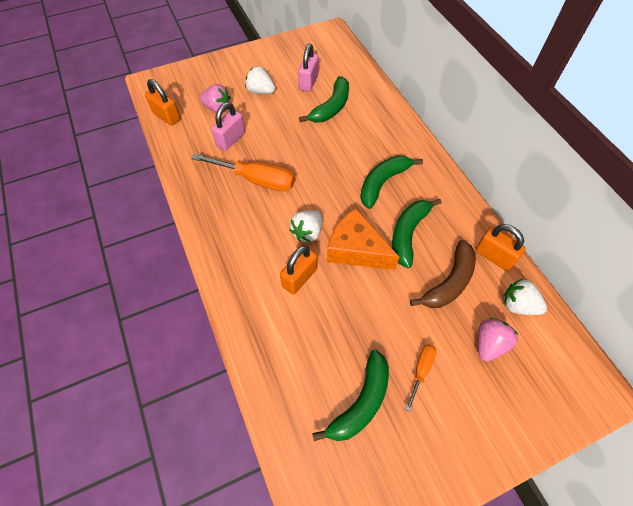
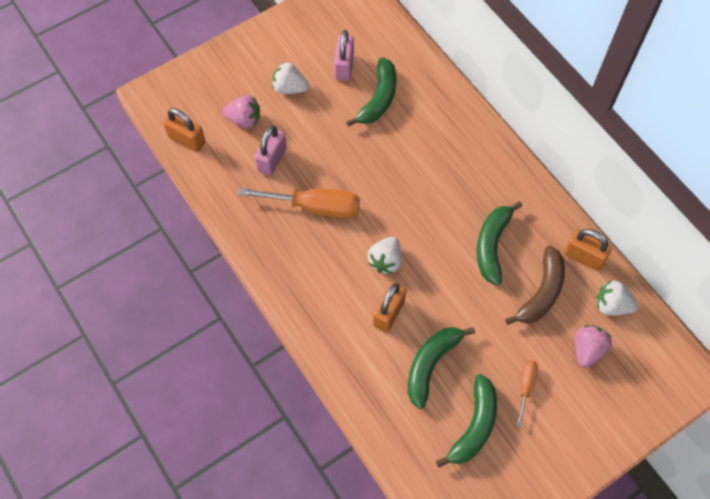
camera: 10 degrees left, 5 degrees up
orange cheese [327,208,399,270] -> none
green banana [360,155,423,209] -> green banana moved to [408,327,475,409]

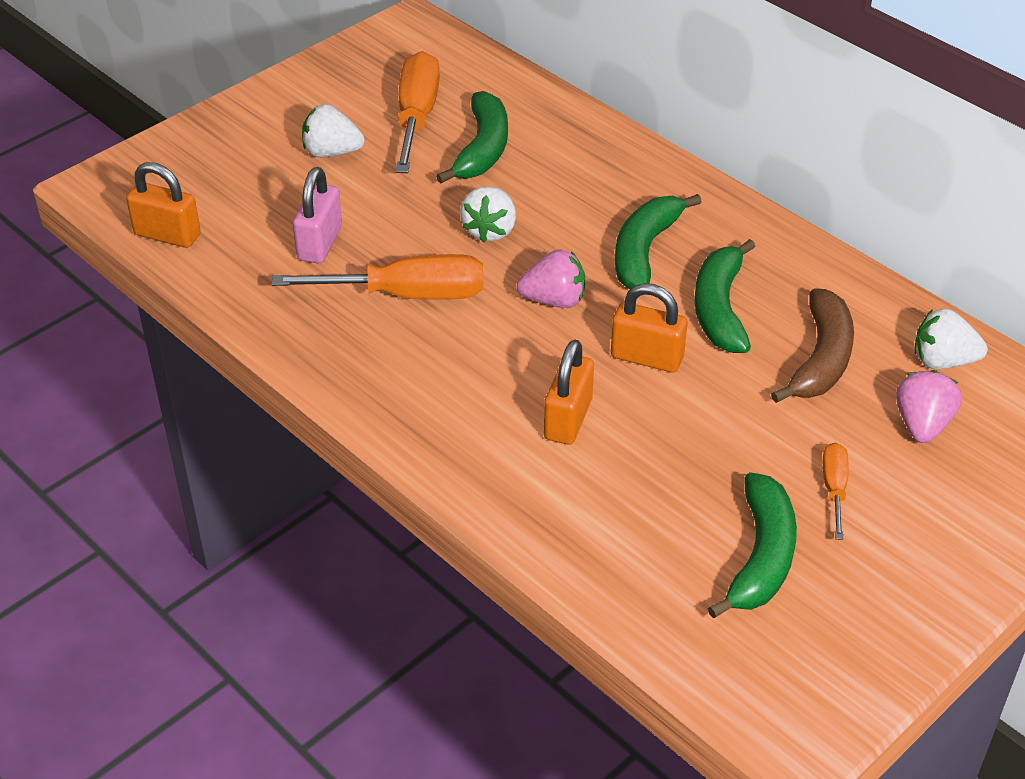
camera: 10 degrees left, 20 degrees down
pink strawberry [223,95,260,128] -> pink strawberry moved to [517,249,585,308]
pink padlock [334,30,354,81] -> orange screwdriver [395,51,440,173]
white strawberry [368,237,402,274] -> white strawberry moved to [460,186,516,243]
green banana [408,327,475,409] -> green banana moved to [615,194,702,289]
orange padlock [564,229,612,271] -> orange padlock moved to [611,283,687,373]

